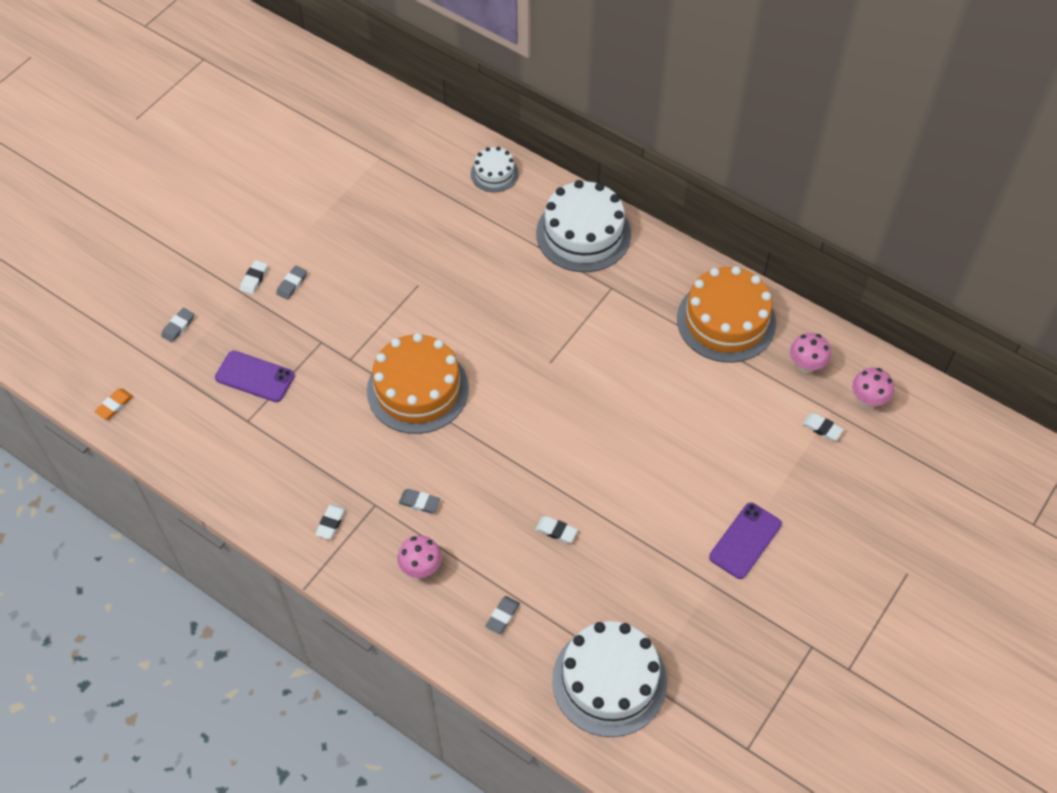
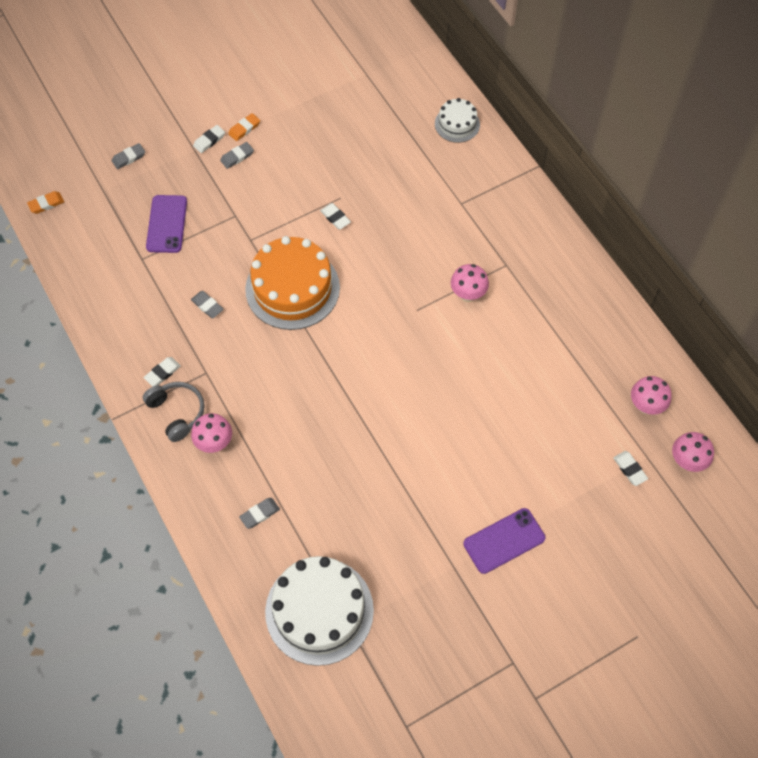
camera: 25 degrees right, 5 degrees up
purple phone [215,351,295,402] -> purple phone turned 45 degrees clockwise [146,195,187,253]
grey eraser [399,489,440,513] -> grey eraser moved to [191,291,224,318]
white eraser [535,516,578,543] -> white eraser moved to [320,203,351,229]
white cake [536,180,631,272] -> none
orange cake [677,266,776,363] -> none
none -> grey headphones [143,382,204,442]
none -> orange eraser [228,113,260,141]
none -> pink mushroom [451,264,489,302]

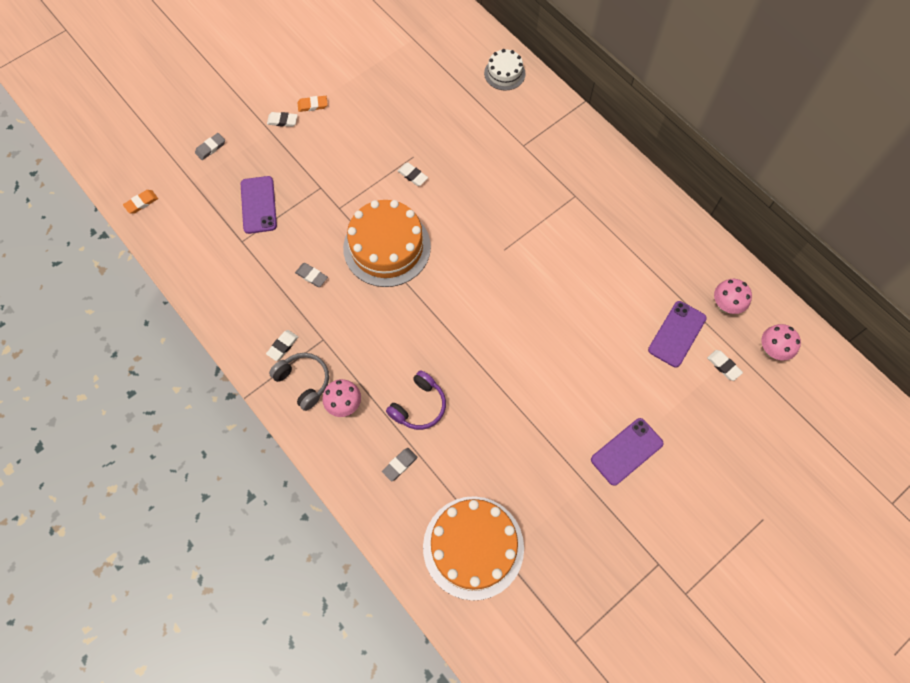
camera: 10 degrees left, 5 degrees up
white eraser [193,125,225,153] -> white eraser turned 60 degrees clockwise [267,112,298,127]
grey eraser [220,142,254,169] -> none
orange eraser [228,113,260,141] -> orange eraser turned 45 degrees clockwise [298,96,328,112]
white cake [265,556,374,666] -> orange cake [423,496,524,601]
pink mushroom [451,264,489,302] -> none
none -> purple headphones [386,370,446,430]
none -> purple phone [648,301,707,367]

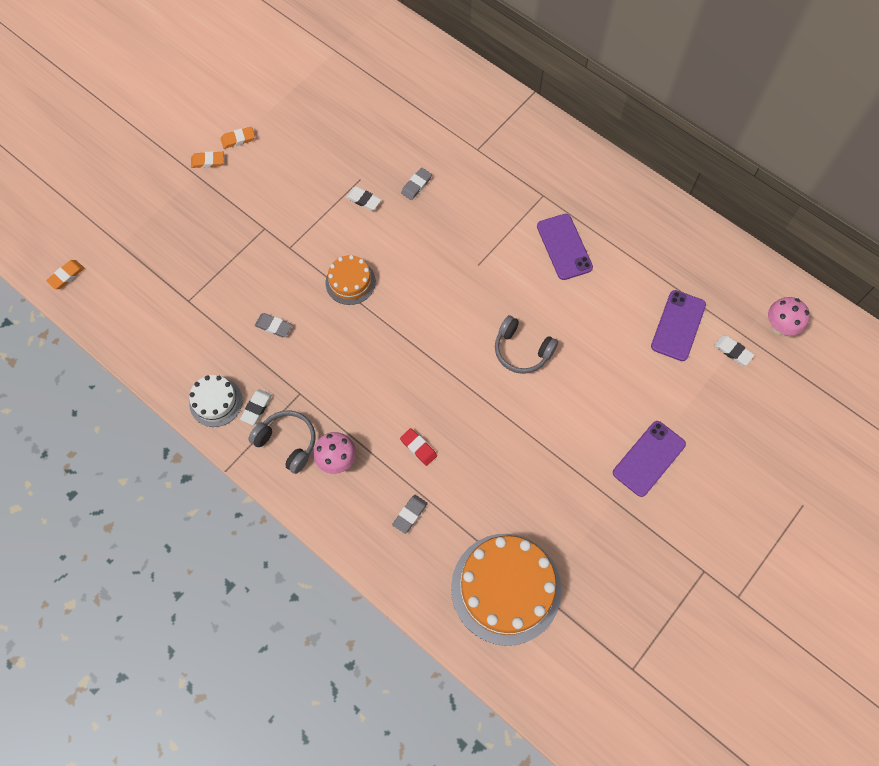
camera: 10 degrees left, 0 degrees up
grey eraser [195,133,225,160] -> grey eraser moved to [401,168,432,200]
purple phone [241,176,277,234] -> purple phone moved to [537,214,593,280]
white eraser [267,112,298,127] -> orange eraser [191,151,224,168]
orange cake [343,200,431,287] -> orange cake [326,255,376,305], size x0.52
purple headphones [386,370,446,430] -> red eraser [400,428,437,466]
white cake [484,49,526,90] -> white cake moved to [189,375,243,427]
pink mushroom [714,279,752,314] -> none
none -> grey headphones [495,315,558,374]

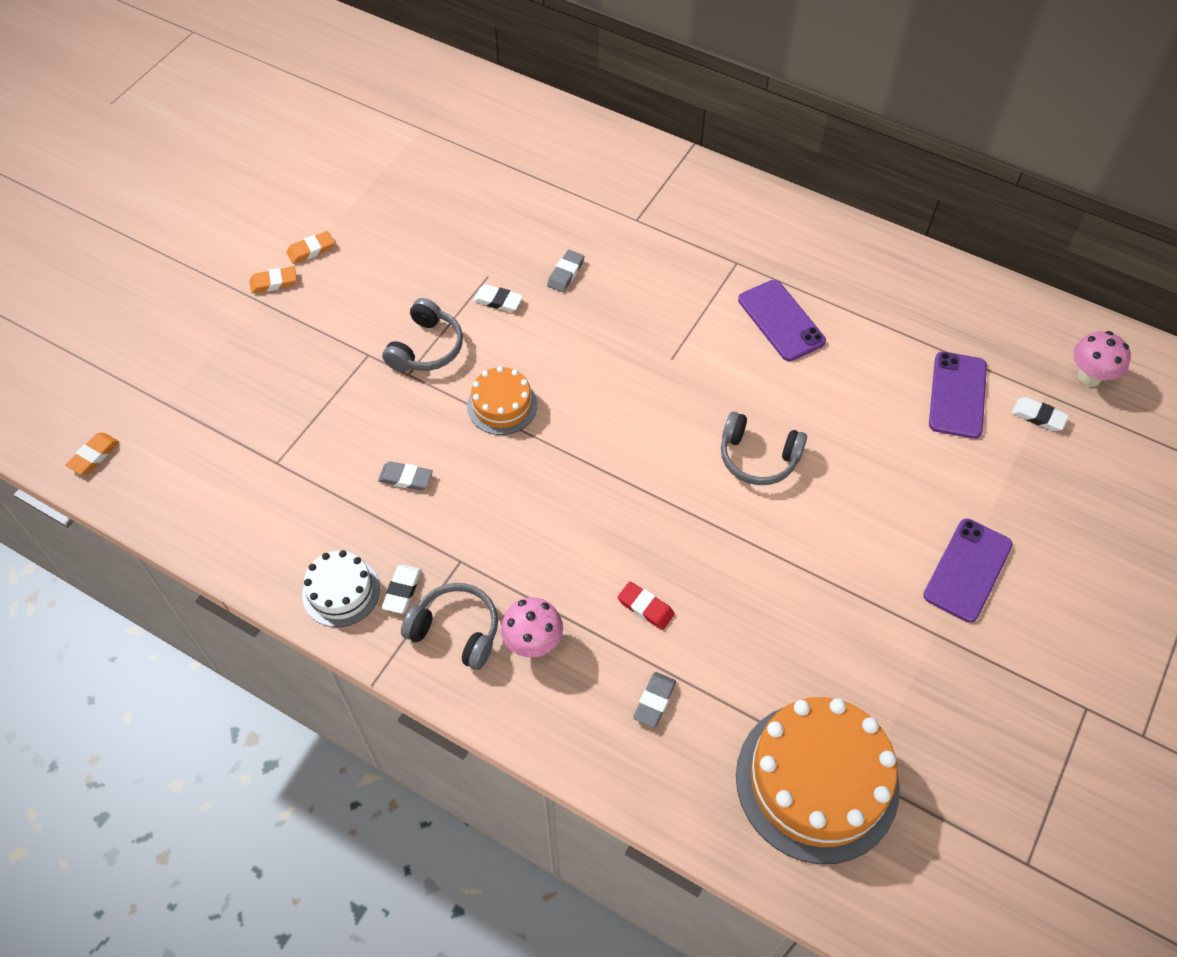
camera: 10 degrees left, 10 degrees down
none -> grey headphones [382,298,463,372]

